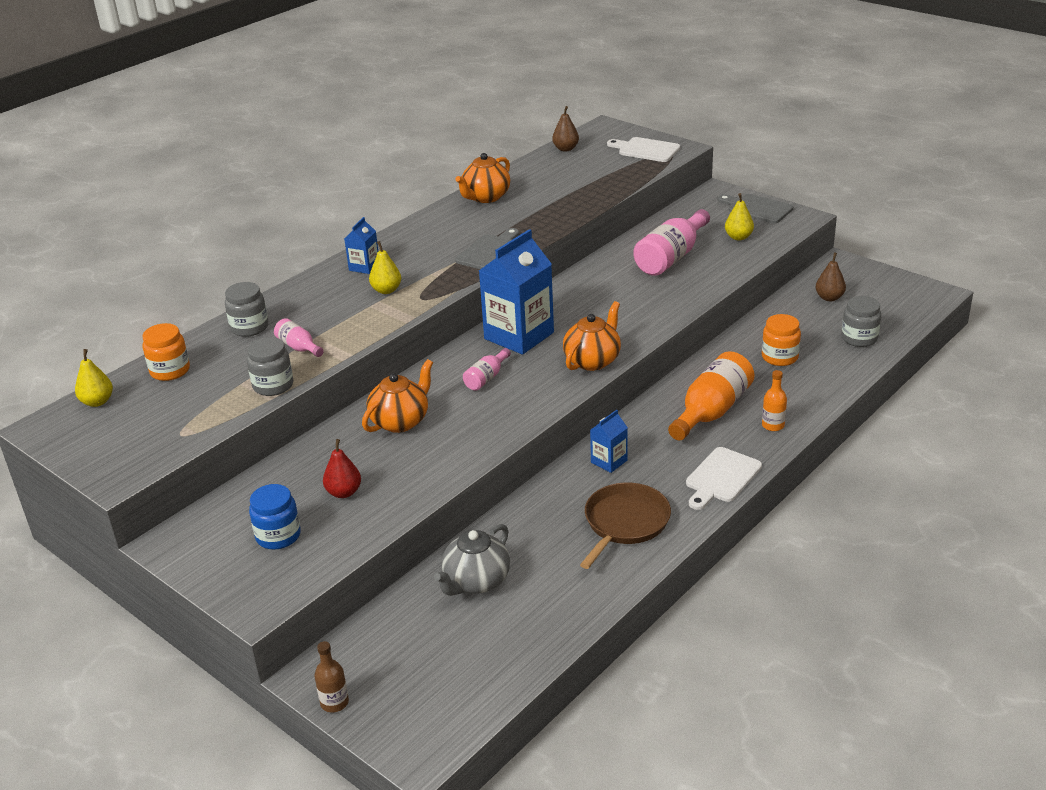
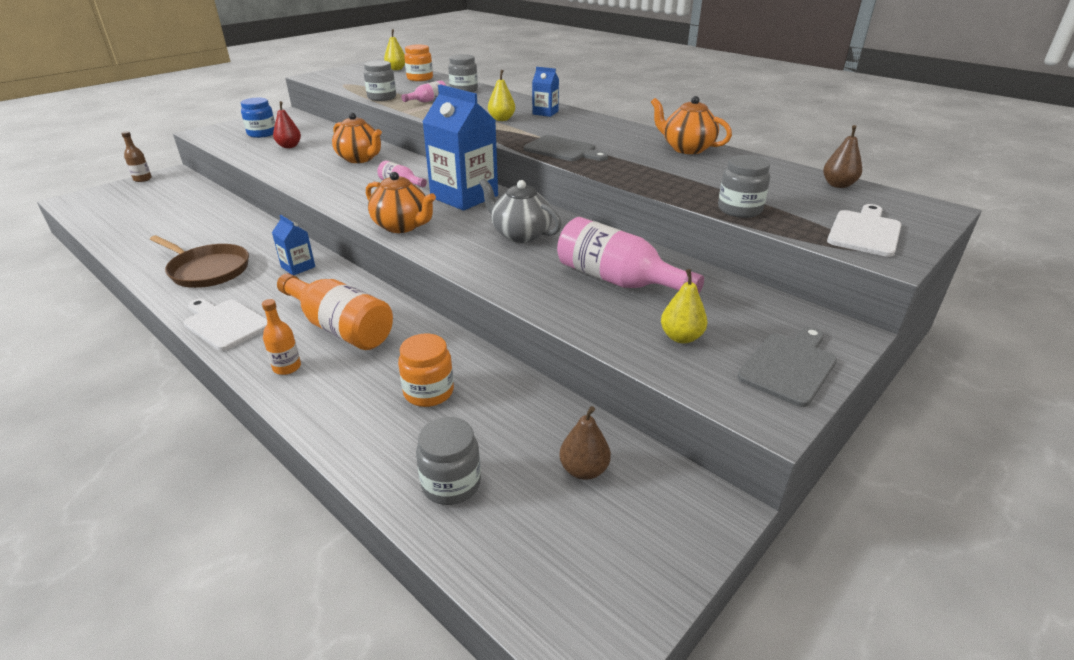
camera: 90 degrees right, 0 degrees up
grey teapot [434,524,510,596] -> grey teapot moved to [479,178,562,243]
none -> grey jar [718,155,770,218]

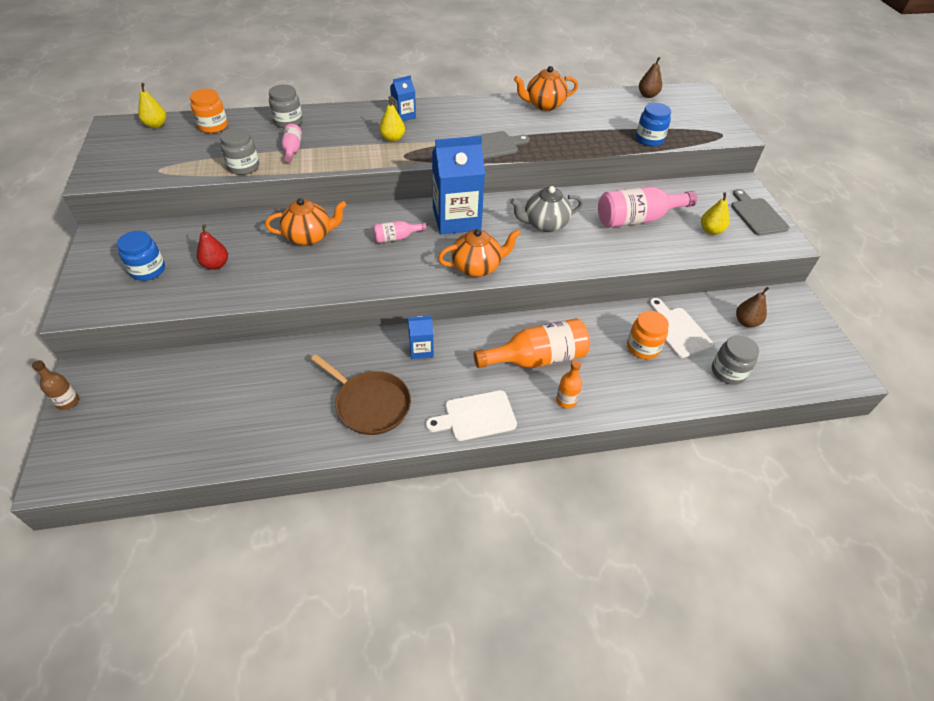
camera: 55 degrees left, 15 degrees up
brown pan [150,235,249,288] -> brown pan turned 60 degrees clockwise [311,354,411,435]
grey jar [718,155,770,218] -> blue jar [636,103,671,146]
white cutting board [827,204,901,257] -> white cutting board moved to [649,298,713,358]

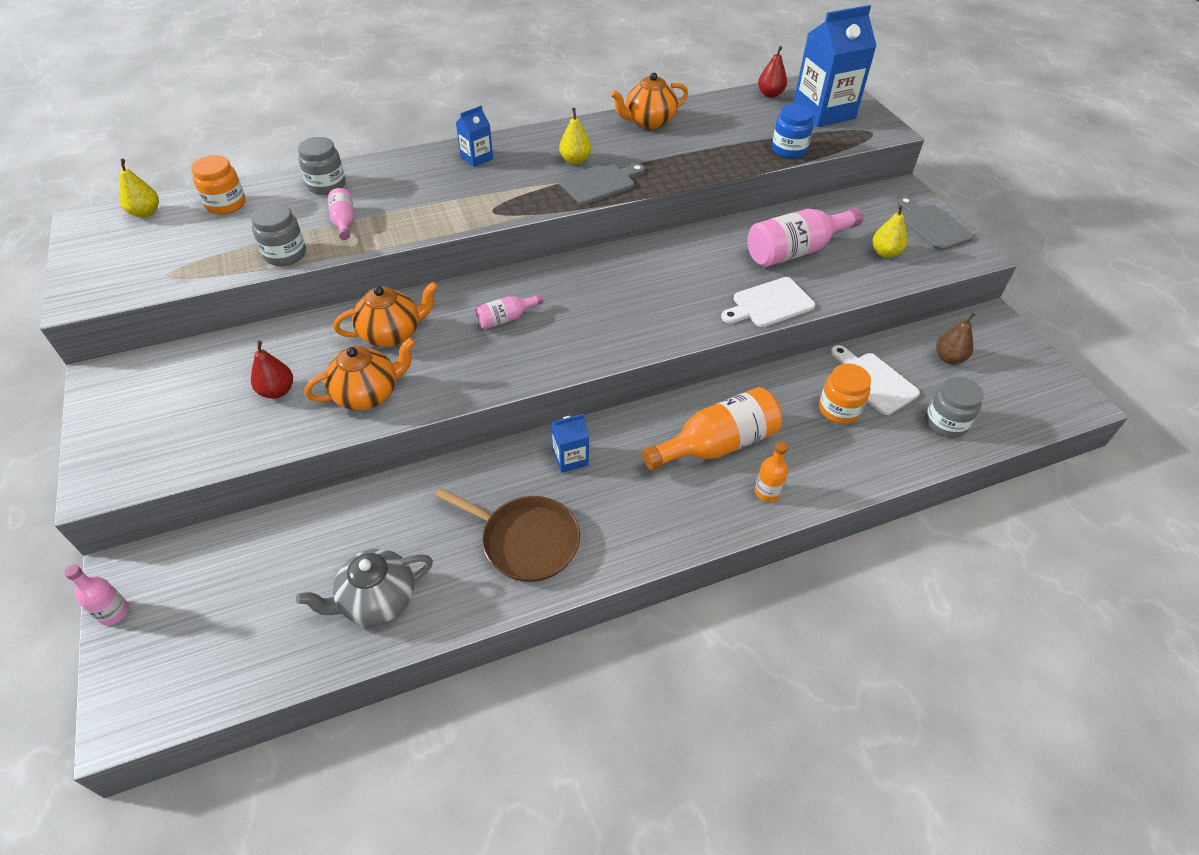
camera: 10 degrees left, 0 degrees up
brown bottle [32,360,79,410] -> pink bottle [64,564,129,625]
blue jar [117,231,165,281] -> none
yellow pear [379,97,405,142] -> yellow pear moved to [559,108,591,164]
white cutting board [426,390,517,441] -> white cutting board moved to [721,277,815,327]
blue carton [432,136,485,234] -> blue carton moved to [793,5,877,127]
orange teapot [438,229,521,277] -> orange teapot moved to [305,338,416,410]
grey teapot [510,186,583,232] -> grey teapot moved to [296,549,433,626]
brown pear [639,57,662,98] -> red pear [758,46,787,98]

